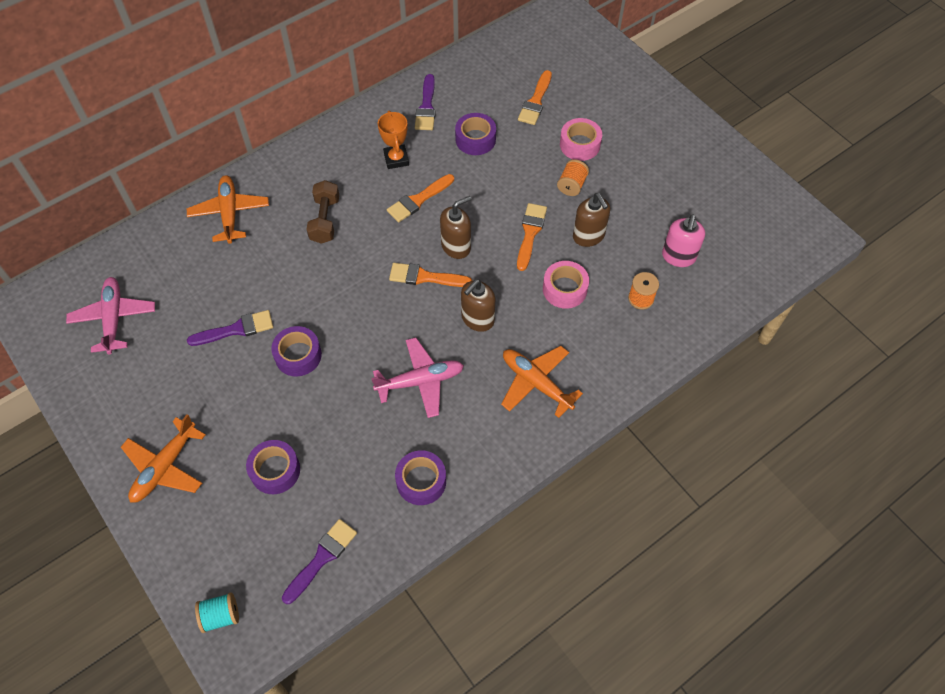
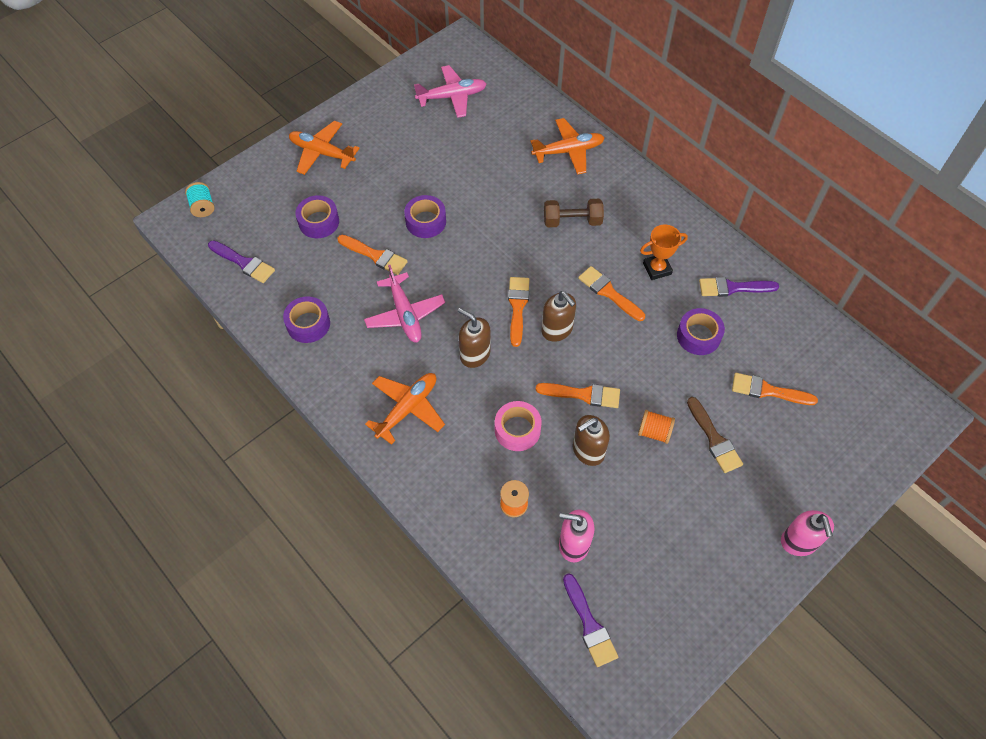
camera: 85 degrees right, 0 degrees up
purple brush [187,310,273,346] -> purple brush moved to [563,573,618,667]
pink tape [560,118,602,161] -> brown brush [687,397,743,473]
none -> orange brush [338,235,408,275]
none -> pink soap dispenser [781,510,834,556]

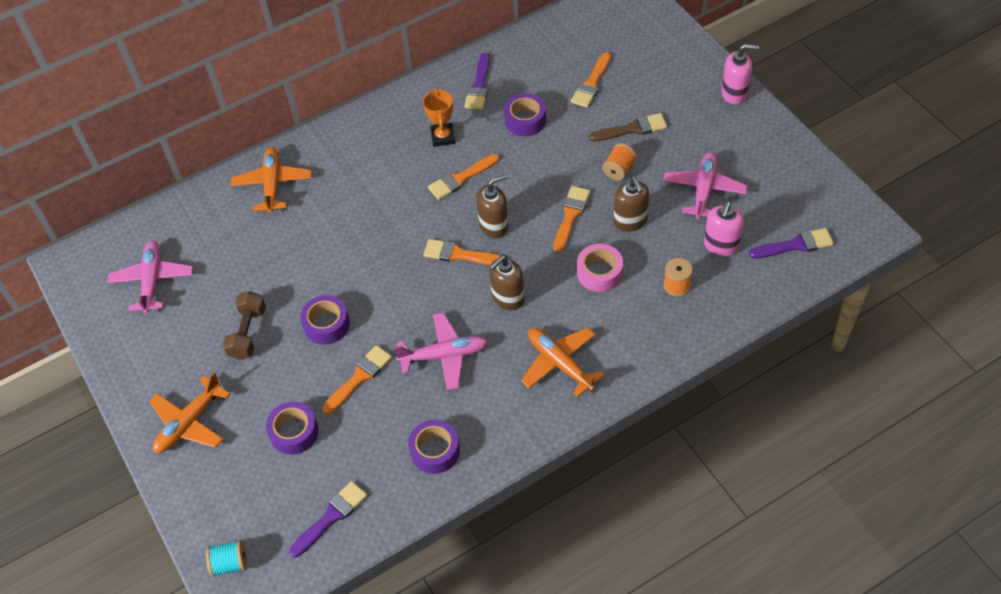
camera: 75 degrees left, 5 degrees down
brown dumbbell [544,199,604,227] -> brown dumbbell moved to [223,291,266,360]
none -> pink plane [663,152,748,219]

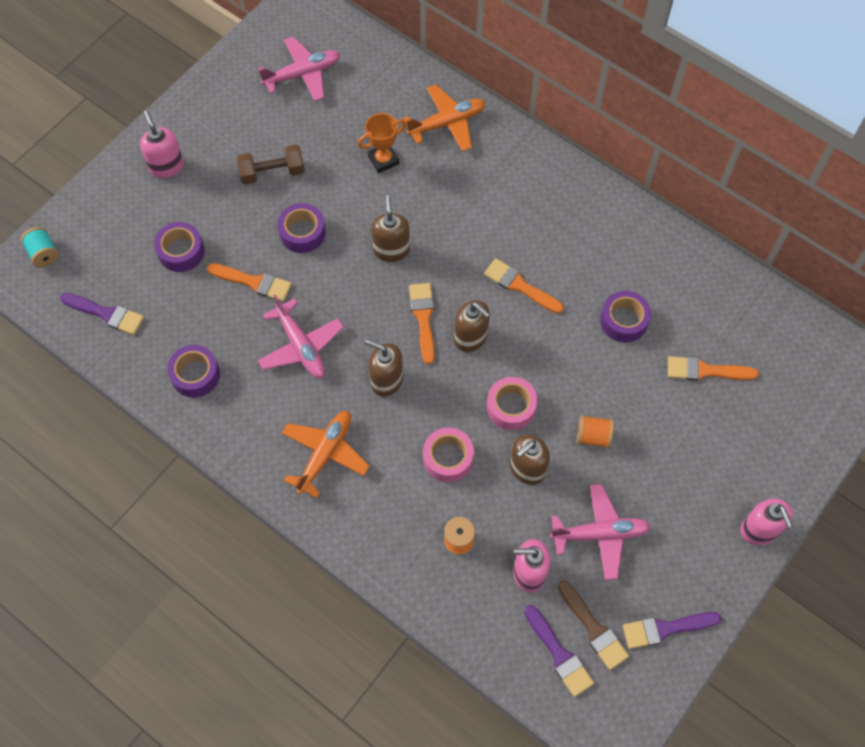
camera: 65 degrees right, 10 degrees up
orange plane [149,372,230,453] -> pink soap dispenser [140,110,184,178]
orange trophy [423,88,455,147] -> orange trophy moved to [358,113,406,173]
purple brush [464,53,490,110] -> purple brush moved to [623,612,721,649]
orange brush [553,186,590,253] -> pink tape [487,377,538,430]
brown brush [589,113,667,141] -> brown brush moved to [558,580,629,670]
none -> brown soap dispenser [371,195,410,262]

